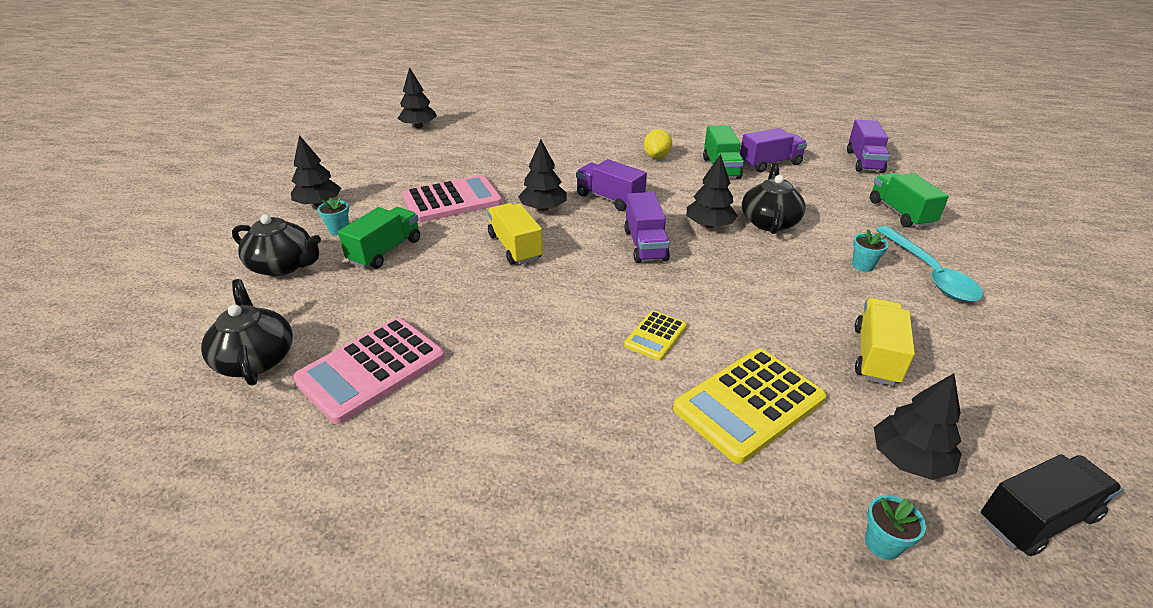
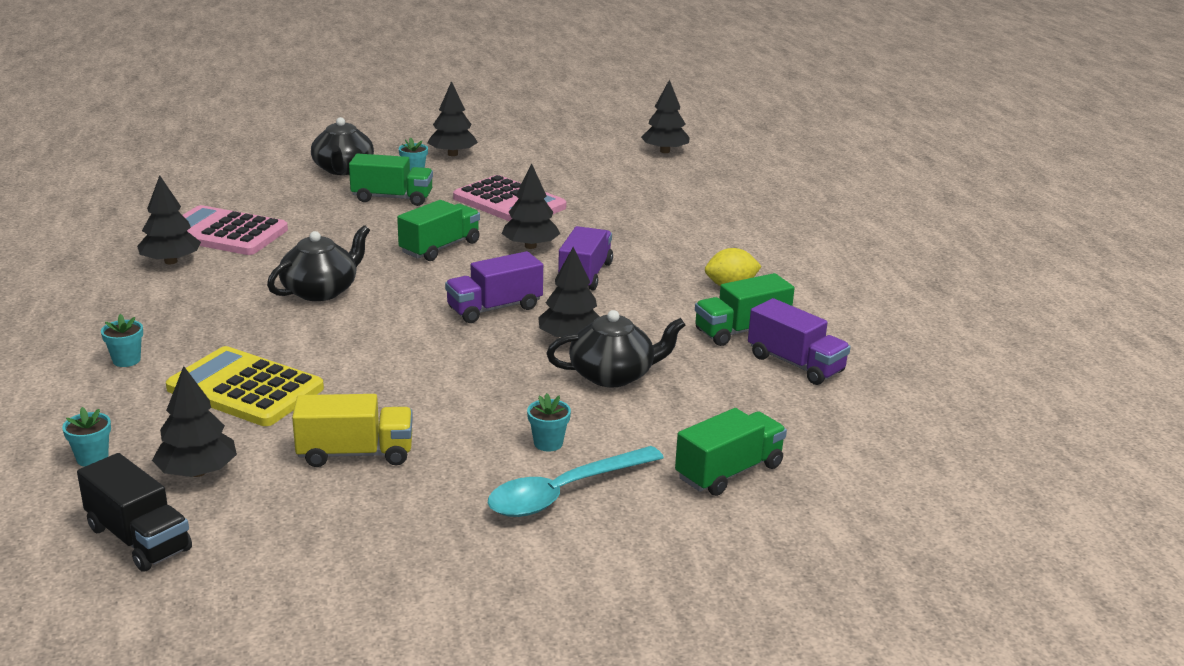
camera: 65 degrees right, 10 degrees down
black teapot [201,279,293,385] -> black teapot moved to [267,225,370,301]
yellow truck [487,203,543,265] -> green truck [397,200,480,261]
yellow calculator [624,310,687,361] -> none
purple truck [847,120,890,173] -> none
none -> turquoise flower pot [101,314,143,367]
none -> black tree [137,175,201,264]

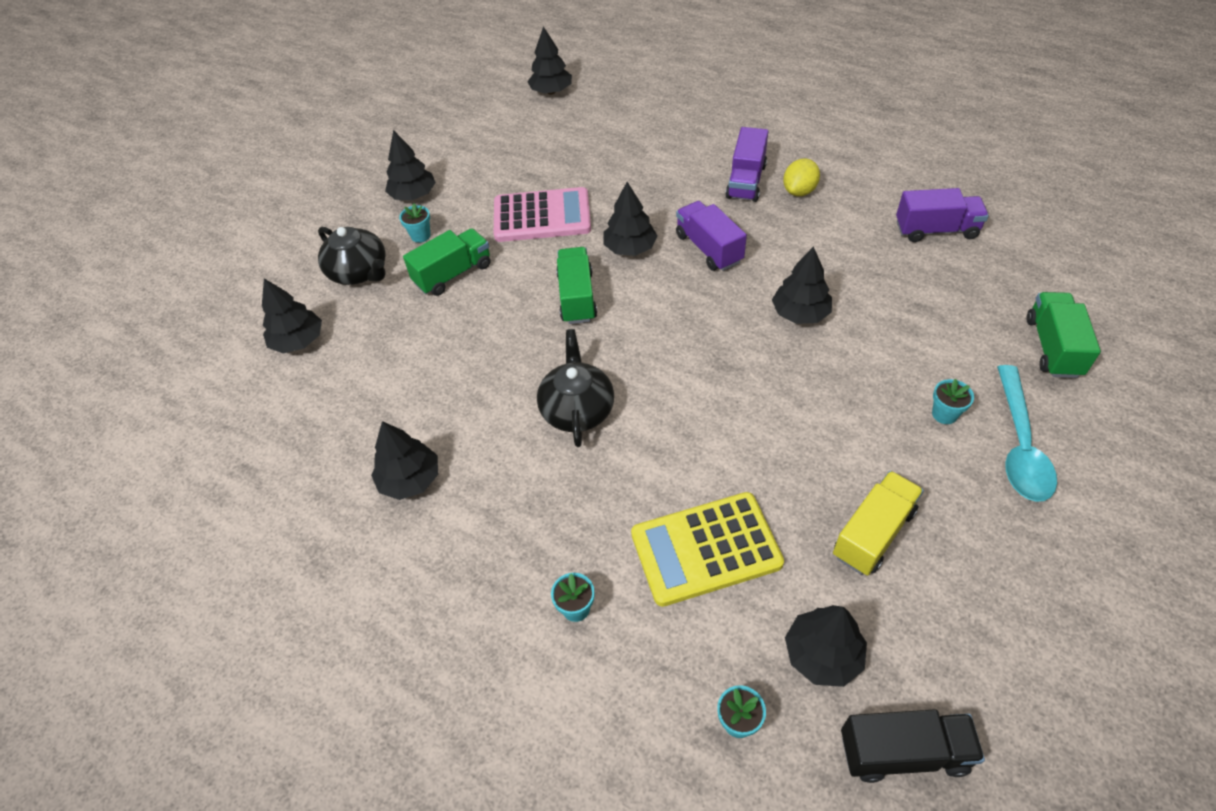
camera: 40 degrees left, 25 degrees up
pink calculator [183,205,288,255] -> none
purple truck [445,251,543,323] -> purple truck moved to [725,127,768,202]
black teapot [546,310,686,387] -> none
green truck [695,273,795,346] -> none
none -> black tree [262,278,322,353]

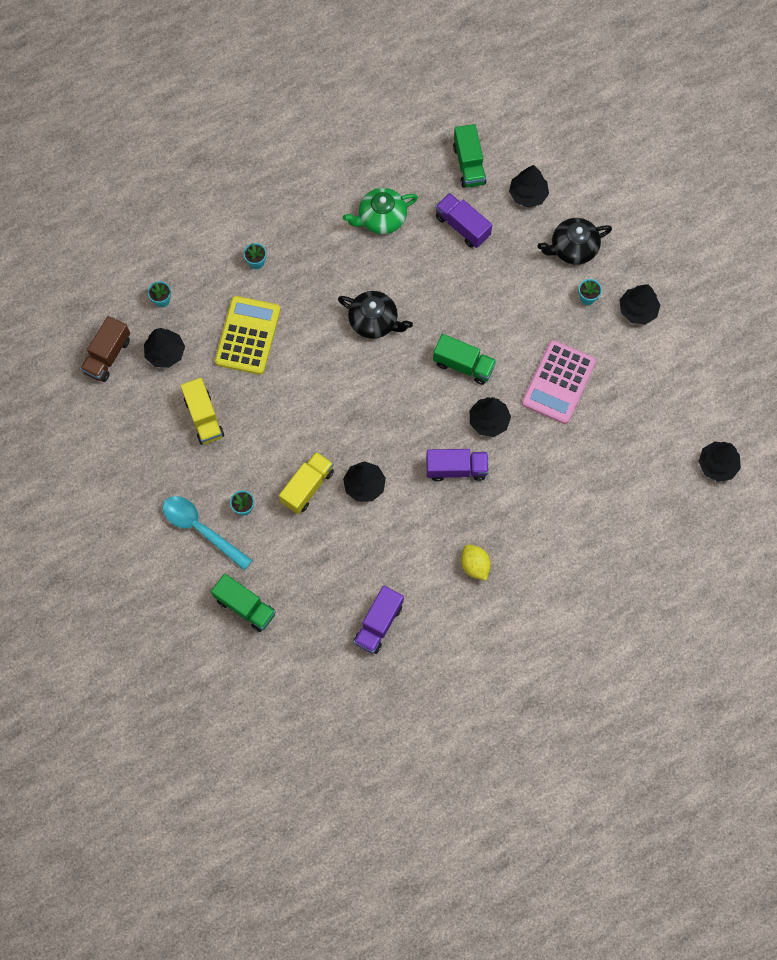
camera: 115 degrees right, 20 degrees up
black tree [371,421,438,500] -> green teapot [343,188,418,234]
green truck [403,228,490,296] -> green truck moved to [453,124,486,188]
purple truck [725,127,768,202] -> purple truck moved to [435,193,492,248]
black truck [841,709,985,783] -> brown truck [80,316,130,382]
none -> yellow truck [279,451,334,514]

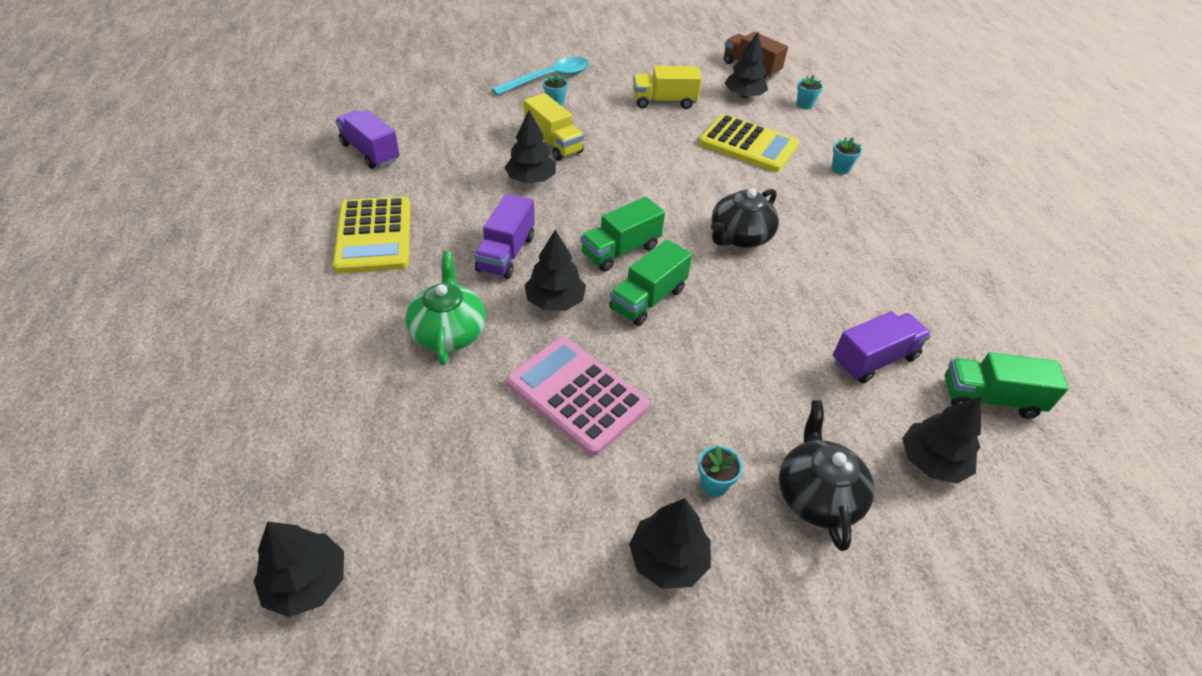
camera: 105 degrees right, 25 degrees down
green truck [211,574,276,632] -> green truck moved to [581,197,665,272]
green teapot [343,188,418,234] -> green teapot moved to [406,251,486,365]
yellow lemon [461,544,491,581] -> yellow calculator [333,197,411,274]

